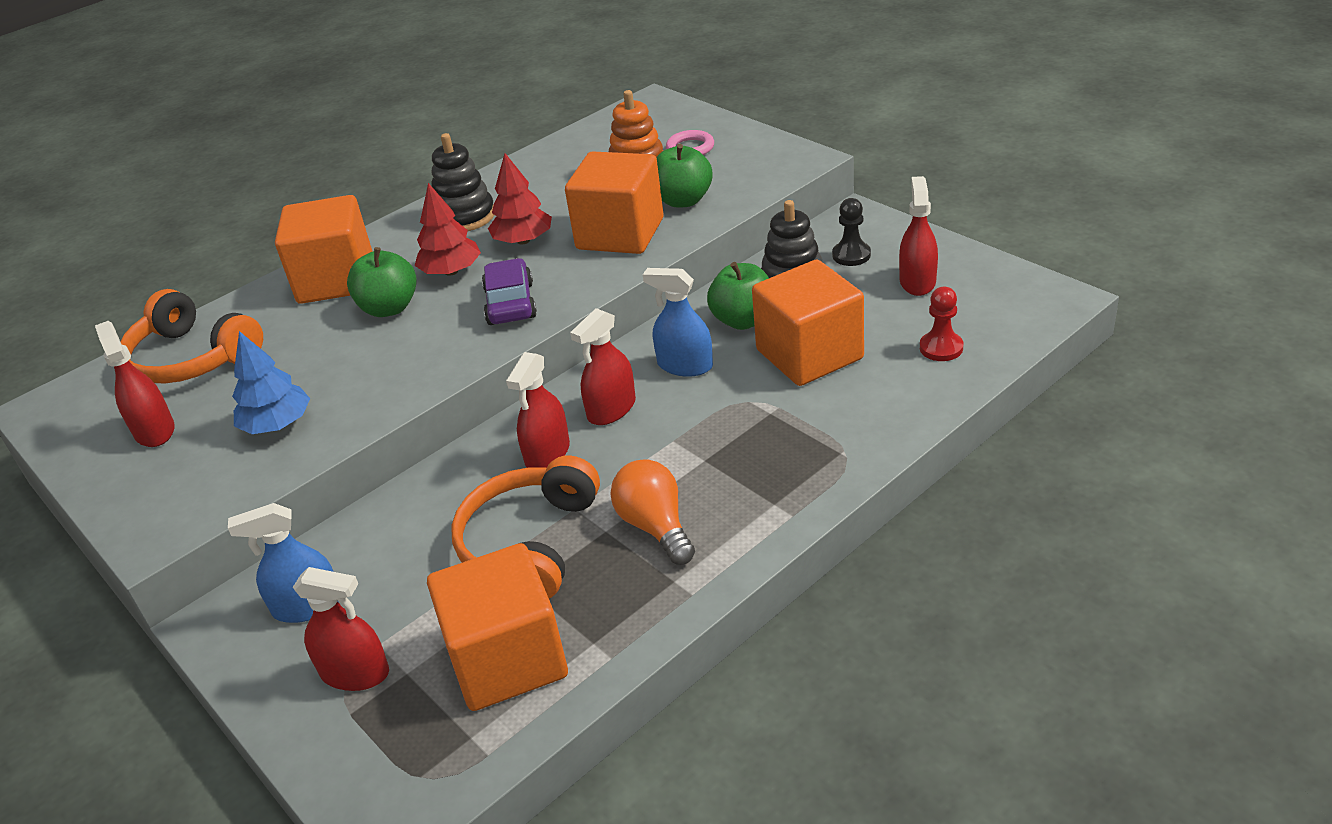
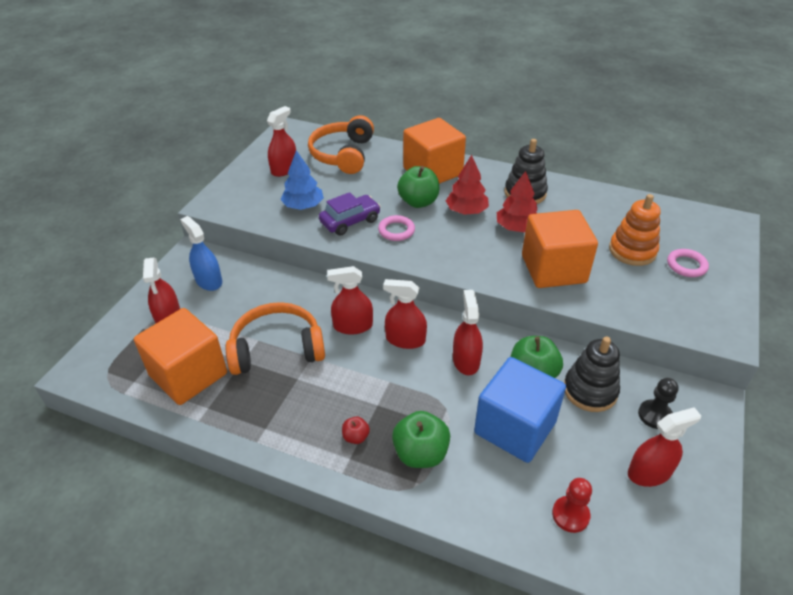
camera: 60 degrees right, 5 degrees up
purple car [482,258,537,325] -> purple car moved to [319,192,381,236]
orange light bulb [610,459,695,565] -> none
blue spray bottle [643,268,713,377] -> red spray bottle [453,290,483,375]
green apple [656,144,713,208] -> green apple moved to [392,411,450,468]
orange cube [752,260,864,386] -> blue cube [474,357,566,463]
none -> red apple [342,417,370,444]
none -> pink ring [378,215,415,241]

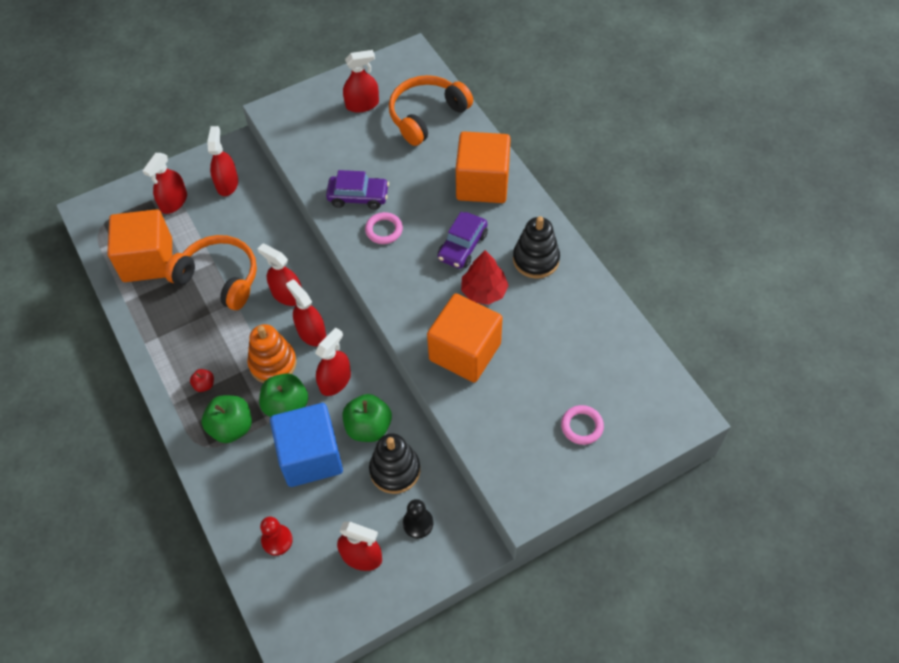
camera: 40 degrees right, 15 degrees up
blue spray bottle [180,216,222,291] -> red spray bottle [207,126,238,196]
blue tree [280,150,324,210] -> none
green apple [397,166,439,208] -> green apple moved to [259,373,308,417]
red tree [446,155,489,215] -> purple car [438,212,488,269]
orange stacking toy [609,194,661,266] -> orange stacking toy moved to [247,324,297,383]

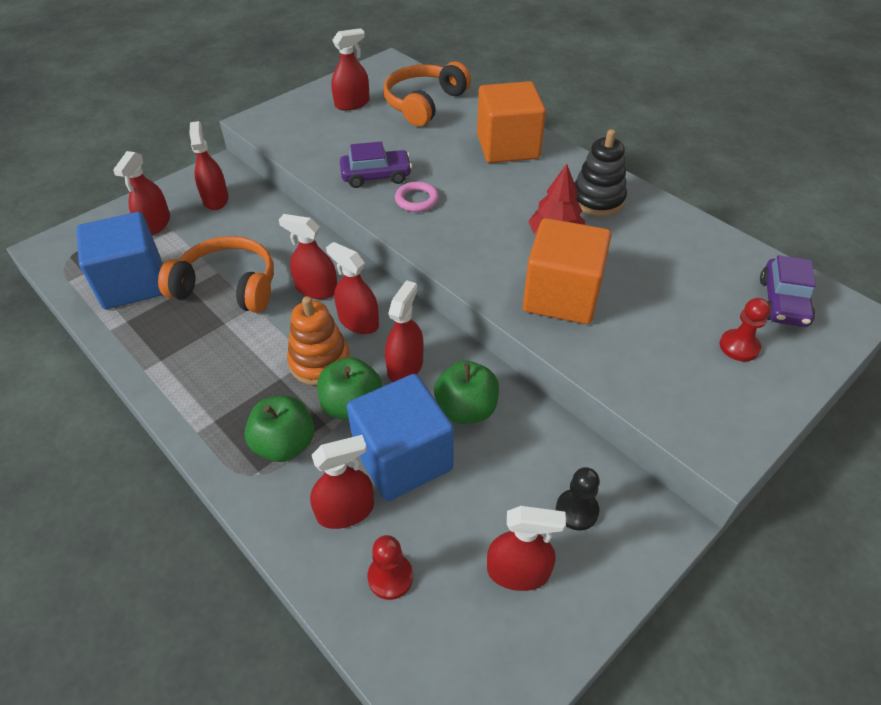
camera: 15 degrees left, 10 degrees down
orange cube [107,209,172,282] -> blue cube [76,212,163,309]
red apple [190,369,214,392] -> none
black stacking toy [369,433,420,494] -> none
purple car [438,212,488,269] -> purple car moved to [760,255,816,327]
pink ring [561,405,604,445] -> red pawn [720,298,771,361]
none -> red spray bottle [310,435,374,529]

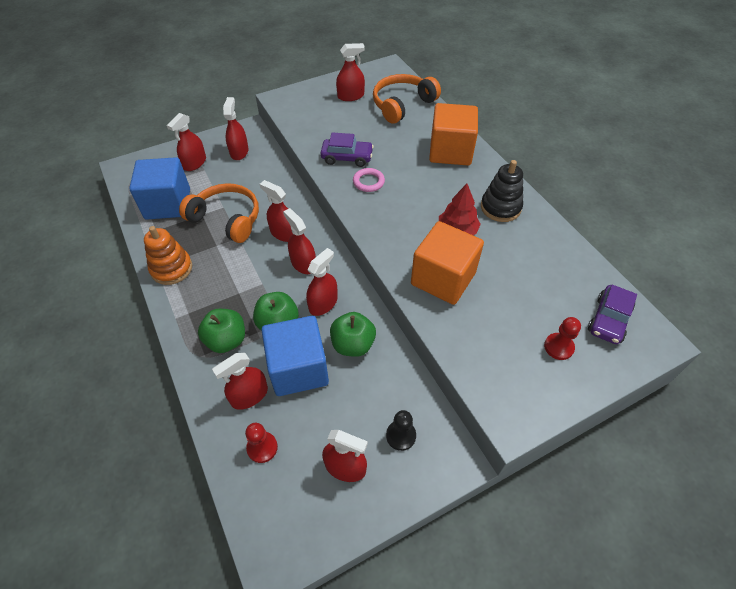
camera: 15 degrees right, 5 degrees up
orange stacking toy [287,296,350,385] -> orange stacking toy moved to [144,226,192,285]
red spray bottle [310,435,374,529] -> red spray bottle turned 150 degrees clockwise [212,353,268,410]

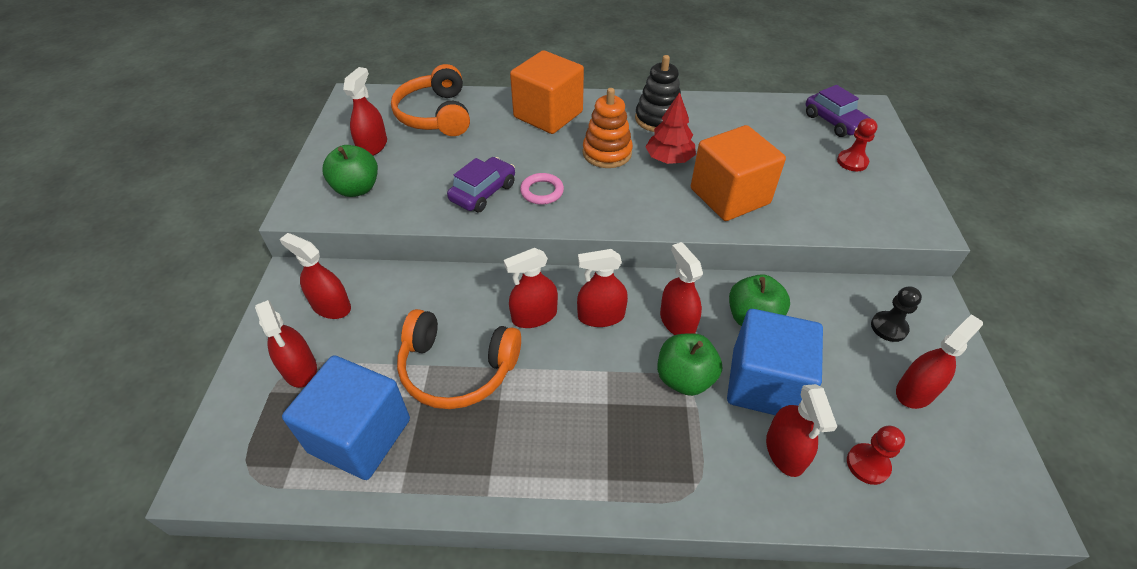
camera: 60 degrees left, 5 degrees down
orange stacking toy [144,226,192,285] -> orange stacking toy moved to [583,88,633,168]
orange headphones [179,183,259,243] -> orange headphones turned 135 degrees counterclockwise [397,309,521,409]
green apple [198,309,245,353] -> green apple moved to [322,145,378,197]

